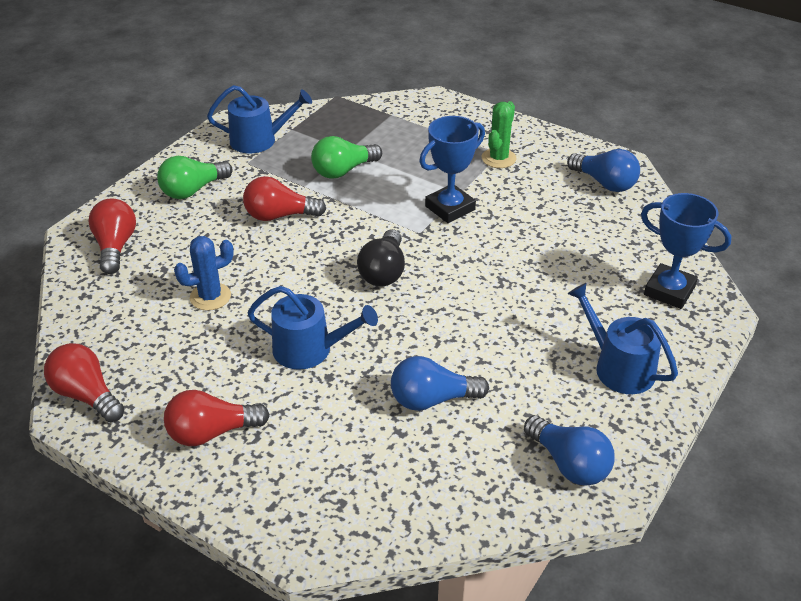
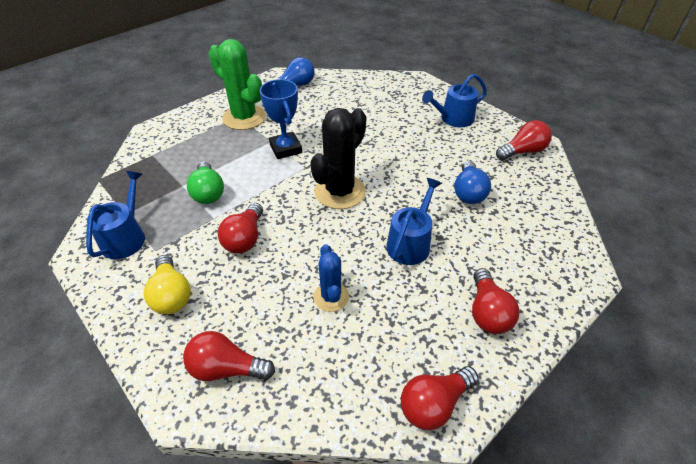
camera: 75 degrees left, 5 degrees up
green light bulb [157,156,233,199] -> yellow light bulb [144,255,191,314]
black light bulb [357,229,405,287] -> black cactus [310,108,366,209]
green cactus [482,101,516,168] -> green cactus [209,39,266,130], size x1.75
blue light bulb [524,415,615,486] -> red light bulb [496,120,552,160]
blue trophy [641,193,731,309] -> none

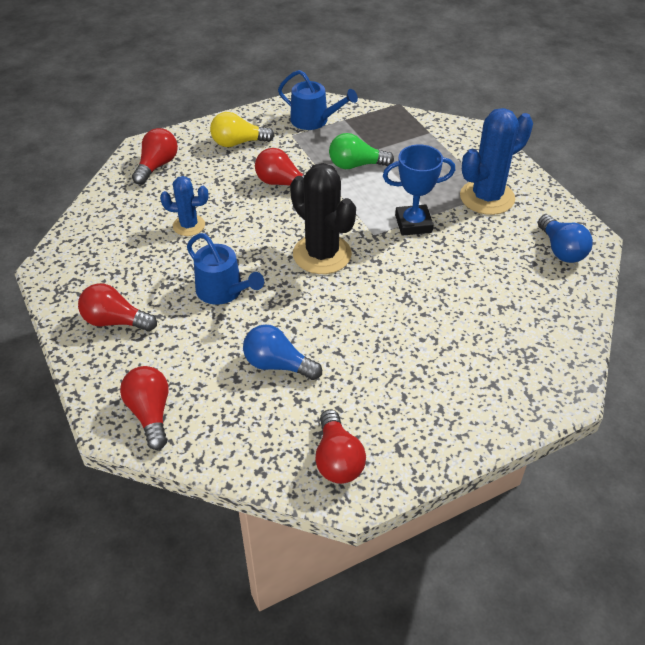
camera: 105 degrees right, 0 degrees up
green cactus [209,39,266,130] -> blue cactus [460,108,533,215]
red light bulb [401,366,479,430] -> red light bulb moved to [120,366,168,450]
blue watering can [422,74,487,127] -> none

